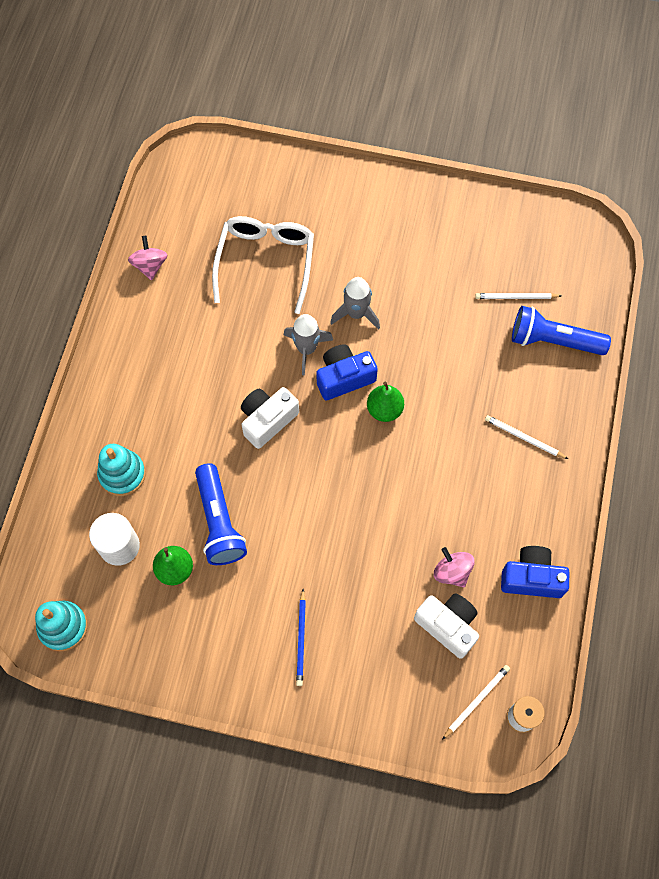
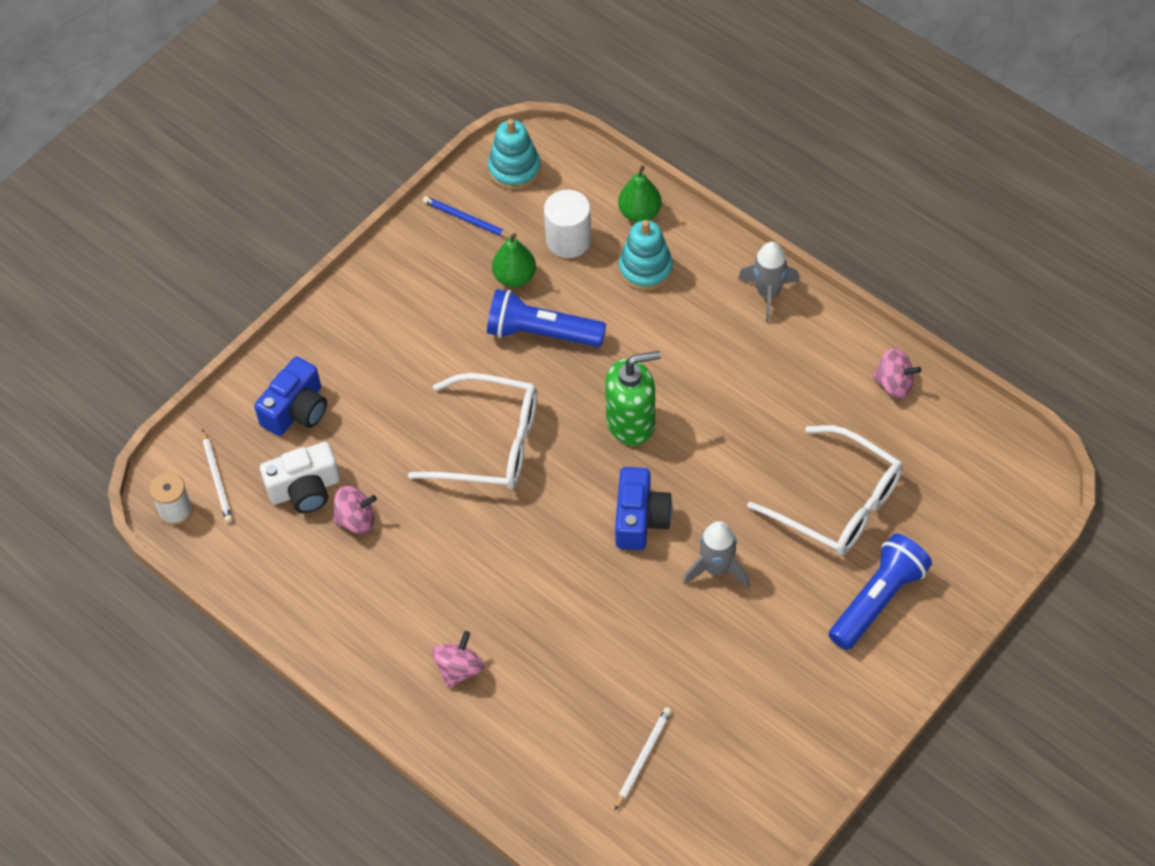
camera: 120 degrees right, 10 degrees down
white camera [241,387,299,449] -> green soap dispenser [605,351,661,446]
grey rocket [284,314,333,375] -> grey rocket moved to [738,242,799,323]
blue pencil [296,589,306,686] -> blue pencil moved to [423,196,512,238]
green pear [367,382,404,422] -> green pear moved to [618,165,662,222]
white pencil [485,415,568,459] -> pink spinning top [432,631,484,688]
blue camera [501,546,570,598] -> blue camera moved to [254,357,327,436]
blue flashlight [512,306,611,355] -> blue flashlight moved to [829,534,932,650]
none -> white glasses [408,373,537,489]

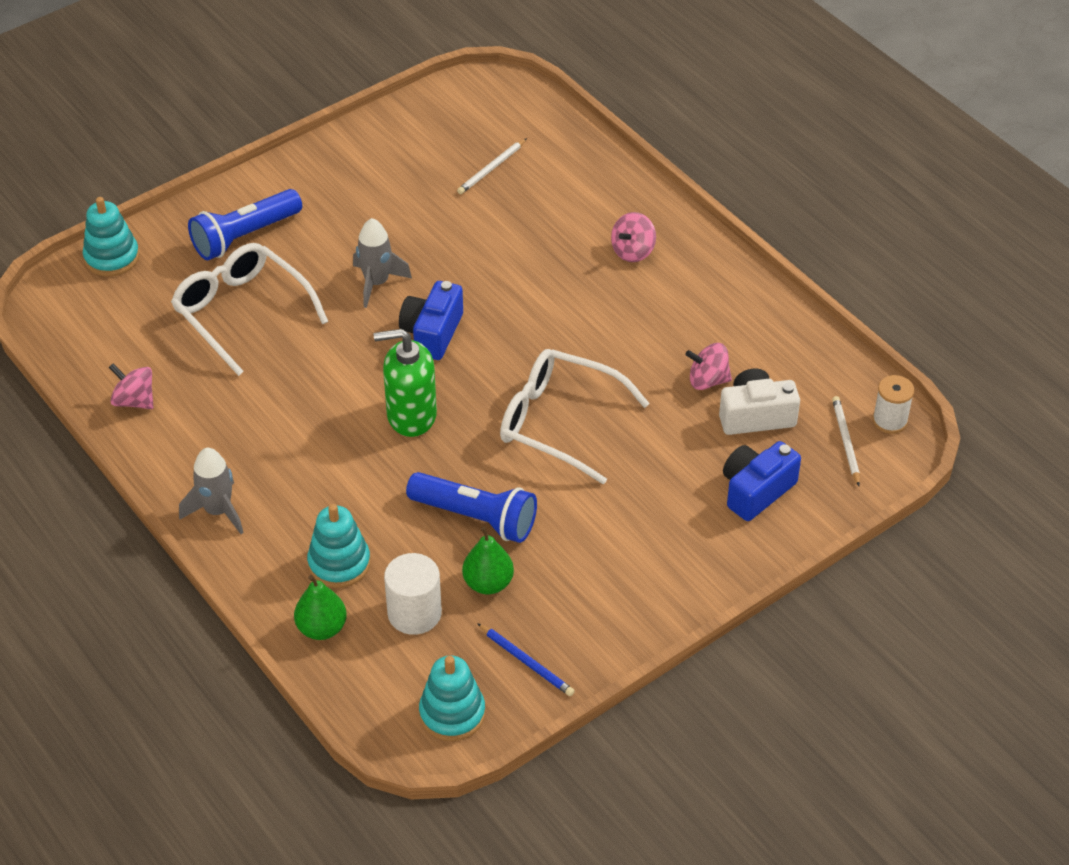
camera: 170 degrees left, 10 degrees down
none -> turquoise stacking toy [83,197,139,276]

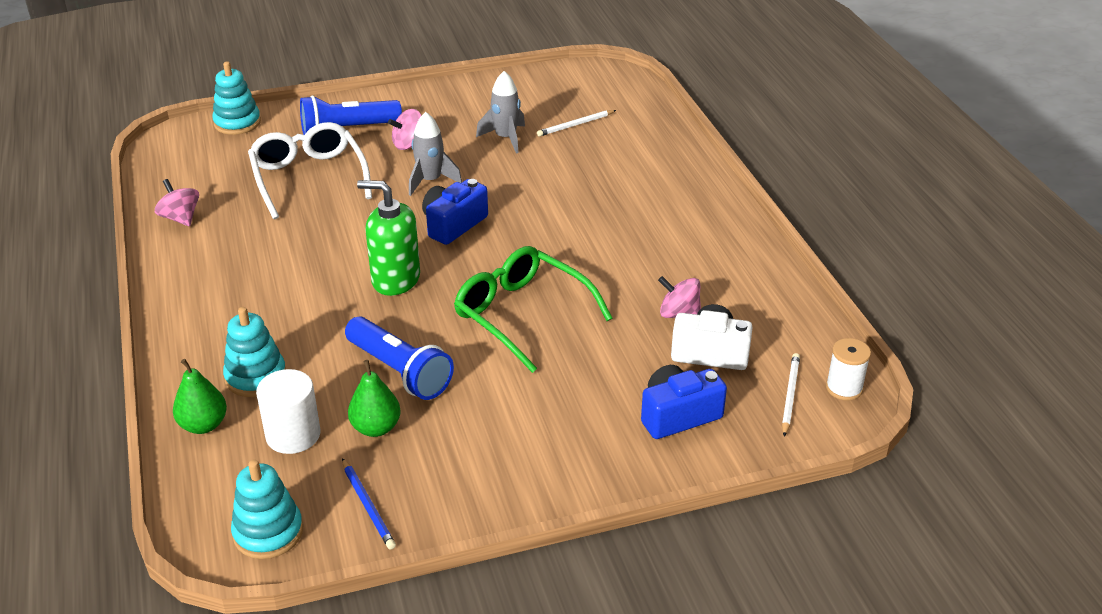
camera: 20 degrees right, 10 degrees down
grey rocket [179,448,244,534] -> grey rocket moved to [476,71,525,153]
white glasses [500,349,650,484] -> green glasses [454,246,612,373]
pink spinning top [611,212,656,262] -> pink spinning top moved to [388,109,422,150]

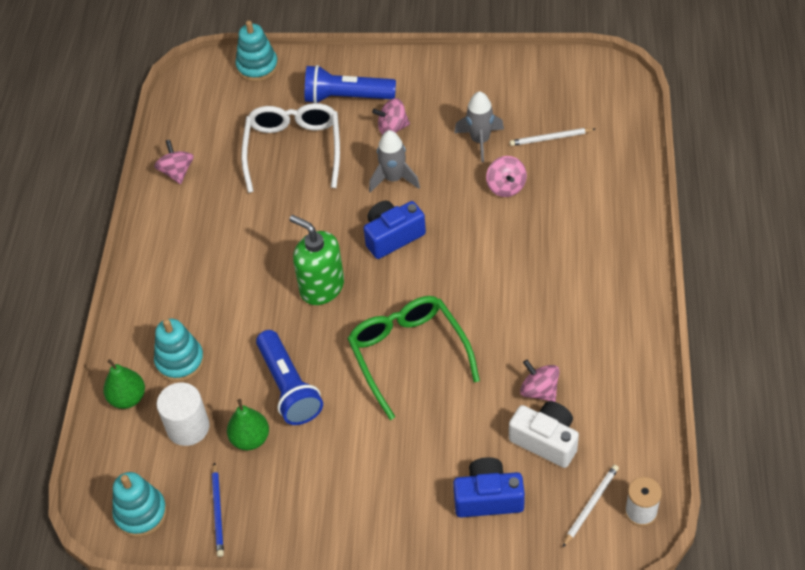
camera: 25 degrees right, 15 degrees up
none -> pink spinning top [486,156,527,197]

